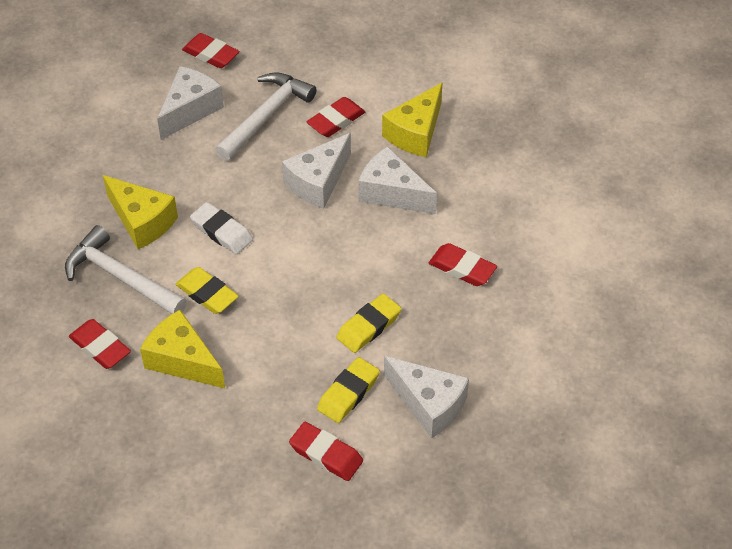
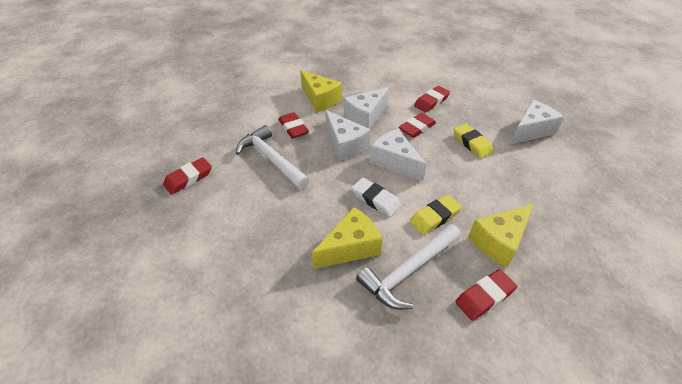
camera: 75 degrees left, 5 degrees down
white cheese [157,66,224,140] -> white cheese moved to [370,129,427,181]
white eraser [190,202,253,254] -> white eraser turned 75 degrees clockwise [351,178,401,217]
red eraser [289,422,363,481] -> red eraser moved to [399,113,436,138]
yellow eraser [317,357,380,423] -> none

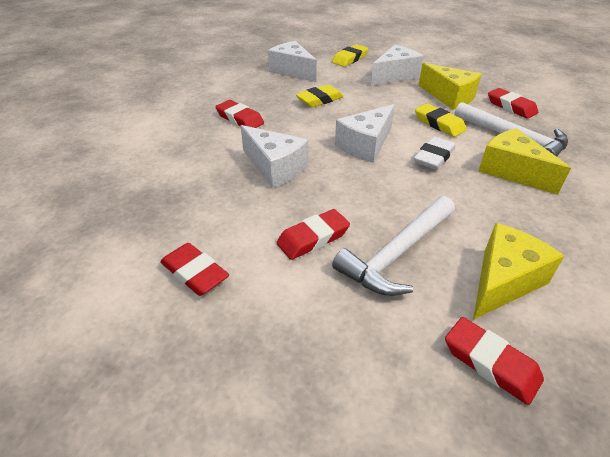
camera: 95 degrees left, 5 degrees down
yellow cheese [300,70,342,112] -> yellow cheese moved to [473,223,564,320]
white cheese [325,110,371,161] -> white cheese moved to [371,45,423,86]
red eraser [399,113,436,138] -> red eraser moved to [160,243,229,296]
none -> yellow eraser [332,44,368,67]

